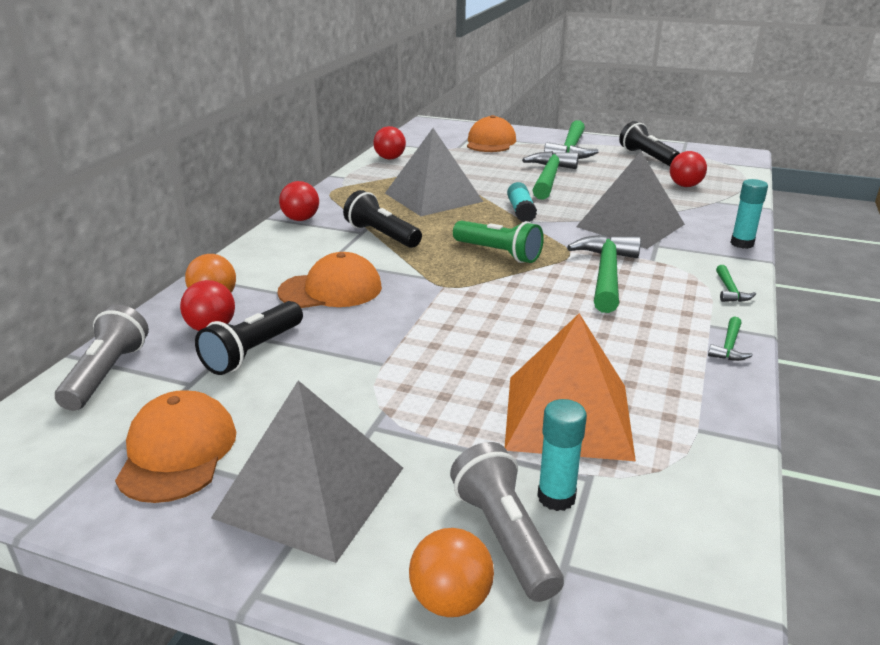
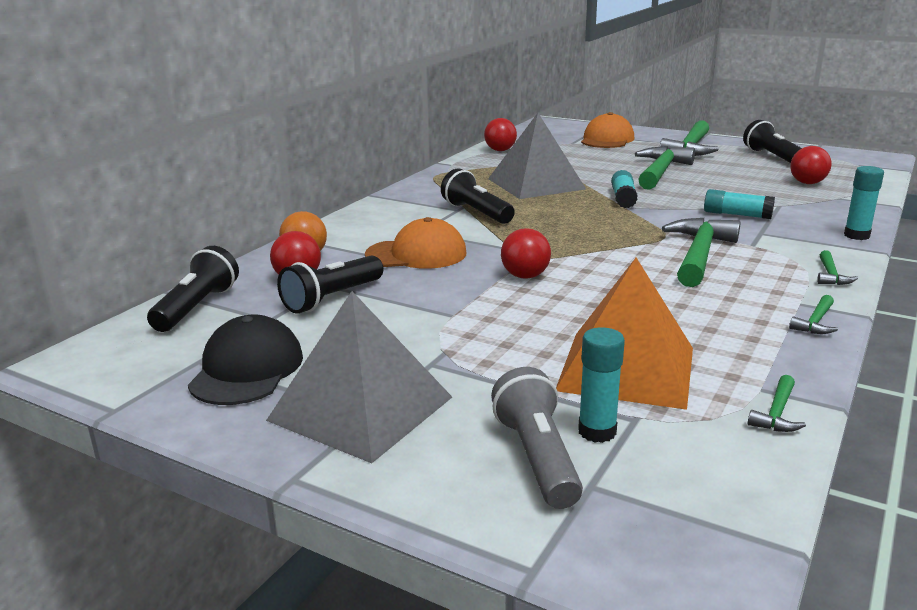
camera: 10 degrees right, 5 degrees down
grey flashlight [55,305,149,411] -> black flashlight [147,246,239,332]
orange cap [115,390,236,503] -> black cap [188,315,303,405]
red ball [279,181,319,221] -> red ball moved to [501,228,551,279]
orange ball [409,528,494,617] -> none
green flashlight [453,221,544,263] -> none
grey pyramid [576,151,685,249] -> turquoise glue stick [704,189,775,219]
none -> green hammer [748,375,806,432]

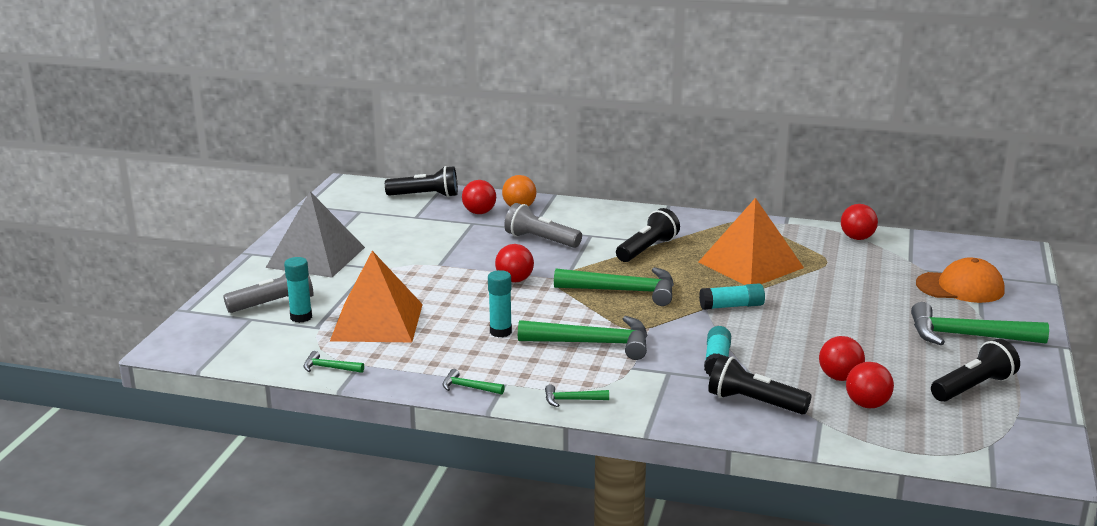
camera: 75 degrees right, 0 degrees up
black cap [188,315,303,405] -> none
black flashlight [277,256,383,313] -> black flashlight moved to [708,355,812,414]
orange cap [365,217,466,269] -> grey flashlight [504,203,582,248]
grey pyramid [488,113,586,199] -> orange pyramid [699,198,804,285]
green hammer [635,146,695,190] -> green hammer moved to [554,267,674,306]
turquoise glue stick [844,166,884,240] -> turquoise glue stick moved to [488,270,512,338]
none -> red ball [819,336,865,381]

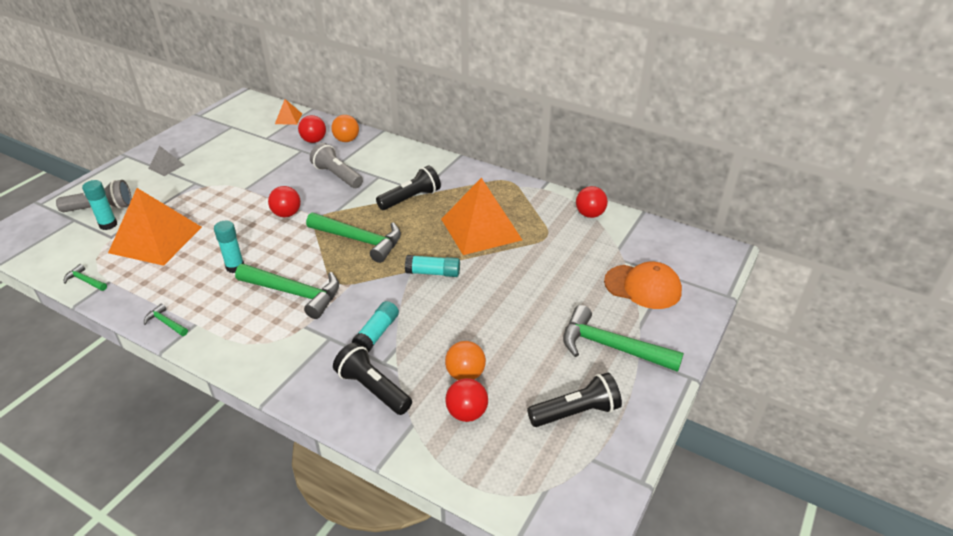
camera: 15 degrees right, 15 degrees up
grey pyramid [266,192,365,277] -> grey pyramid [148,146,184,176], size x0.44
black flashlight [385,166,458,197] -> orange pyramid [275,99,302,125]
green hammer [545,385,609,407] -> none
red ball [819,336,865,381] -> orange ball [445,341,486,380]

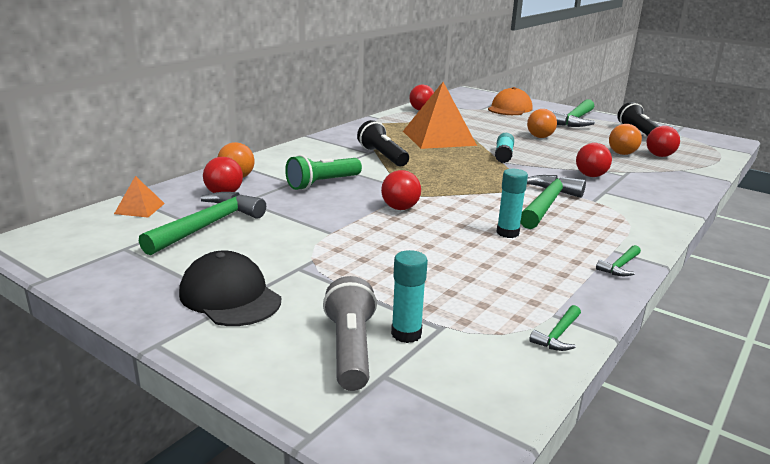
camera: 85 degrees left, 15 degrees down
orange pyramid [108,188,202,266] -> none
grey pyramid [148,146,184,176] -> black cap [179,251,281,326]
green hammer [306,213,401,263] -> green hammer moved to [139,192,266,255]
grey flashlight [310,143,363,188] -> green flashlight [285,155,362,190]
black flashlight [333,342,412,415] -> none
turquoise glue stick [352,301,399,353] -> red ball [576,143,612,177]
none -> orange ball [527,109,557,138]

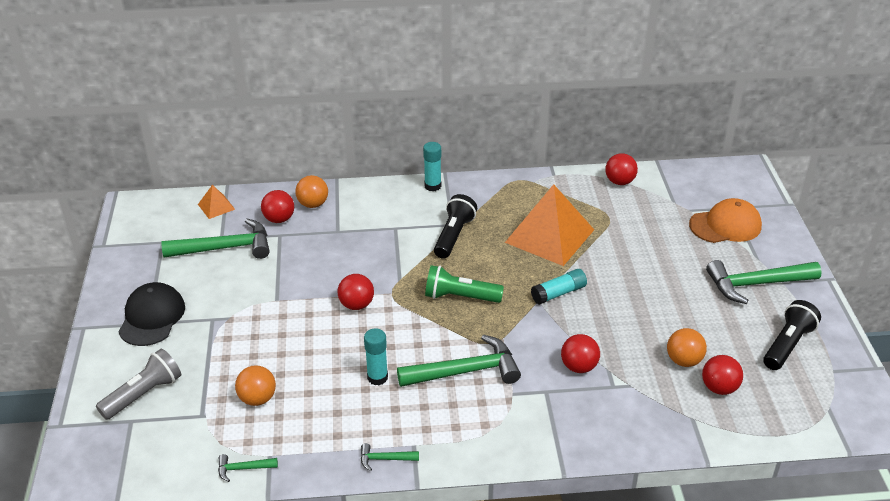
camera: 50 degrees right, 15 degrees up
green flashlight [285,155,362,190] -> green flashlight moved to [425,265,504,303]
turquoise glue stick [391,250,428,343] -> turquoise glue stick moved to [423,142,441,191]
orange ball [527,109,557,138] -> orange ball moved to [235,365,276,406]

